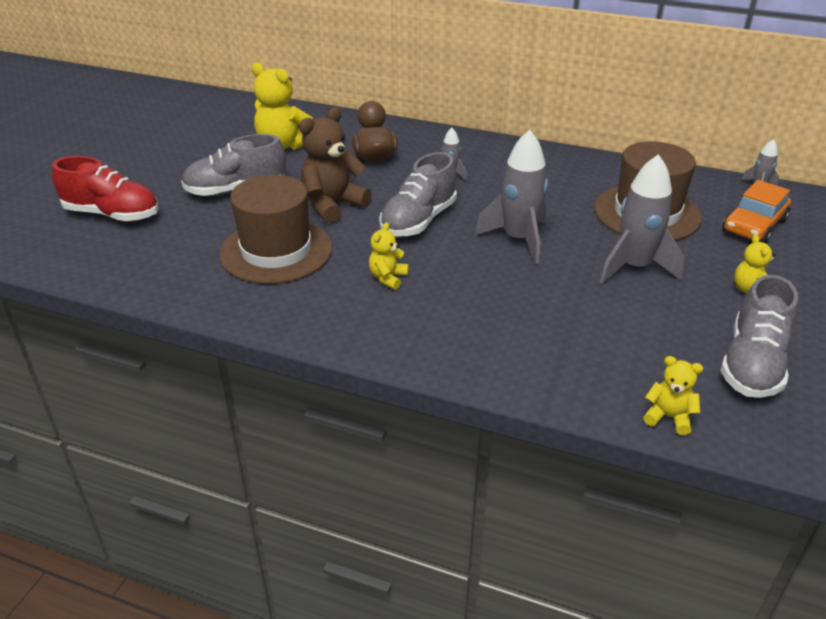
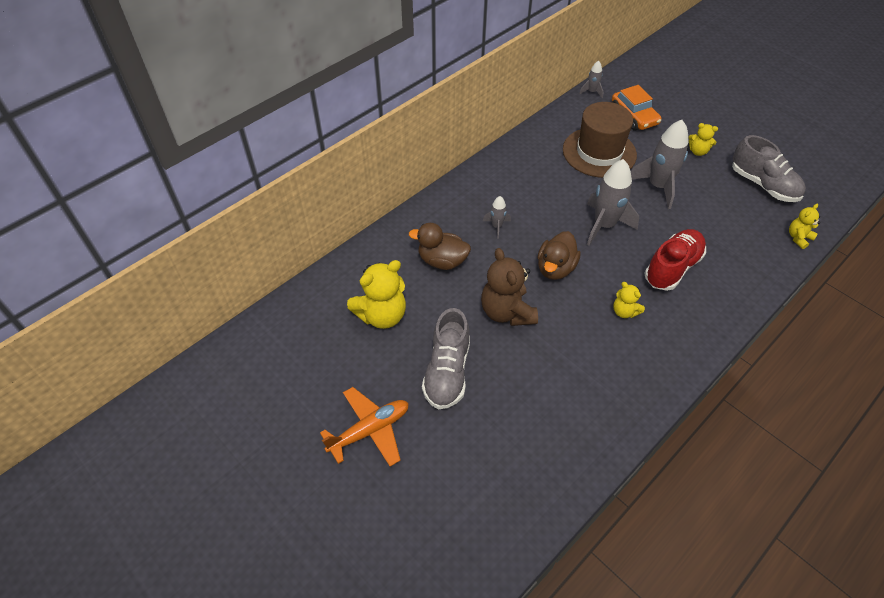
camera: 65 degrees left, 15 degrees up
red shoe [52,156,159,222] -> red shoe moved to [644,229,706,291]
brown hat [219,175,332,284] -> none
grey shoe [379,152,457,237] -> brown duck [537,231,581,280]
none -> orange plane [320,387,409,467]

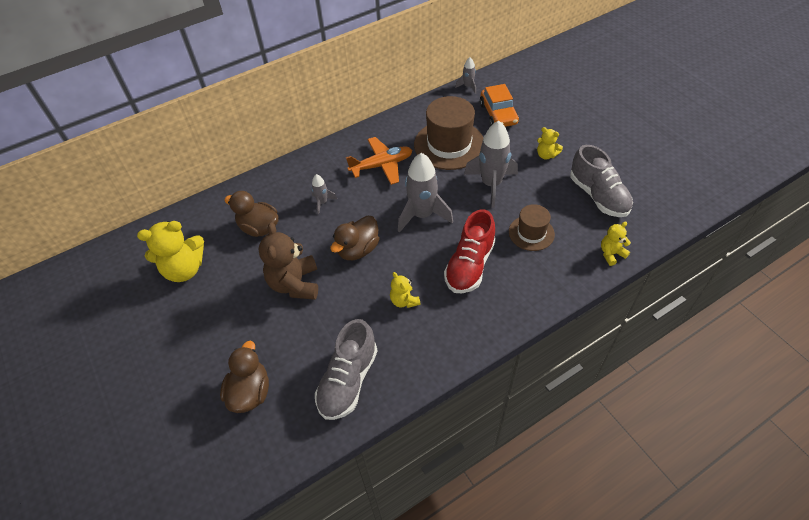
camera: 15 degrees right, 0 degrees up
orange plane [320,387,409,467] -> orange plane moved to [346,137,412,185]
grey shoe [422,308,470,409] -> grey shoe moved to [315,319,377,420]
red shoe [644,229,706,291] -> red shoe turned 150 degrees clockwise [444,209,496,293]
none -> brown duck [220,341,269,413]
none -> brown hat [509,204,555,251]

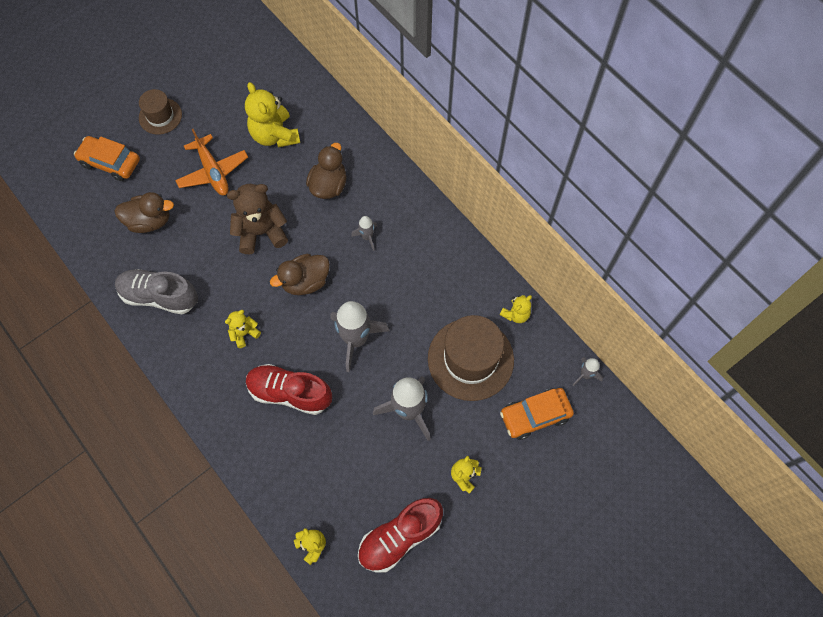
camera: 80 degrees right, 15 degrees up
brown duck [330,215,380,260] -> brown duck turned 60 degrees counterclockwise [270,254,330,295]
orange plane [346,137,412,185] -> orange plane moved to [175,129,248,195]
brown hat [509,204,555,251] -> brown hat moved to [139,89,182,135]
grey shoe [570,145,633,217] -> red shoe [358,498,443,573]
none -> orange car [74,136,140,181]
none -> yellow teddy bear [500,295,532,323]

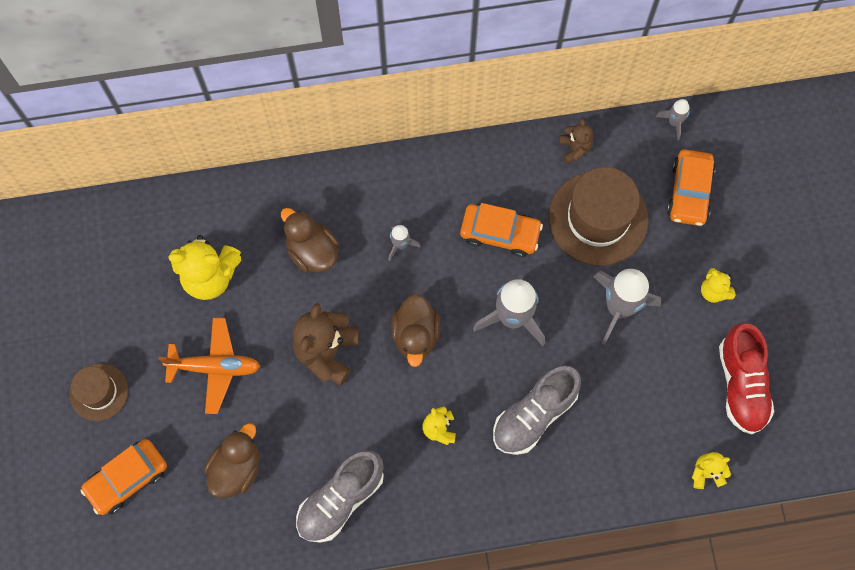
camera: 60 degrees left, 5 degrees up
red shoe [246,364,332,415] -> grey shoe [493,366,581,455]
yellow teddy bear [500,295,532,323] -> brown teddy bear [559,118,593,164]
none -> orange car [460,203,543,257]

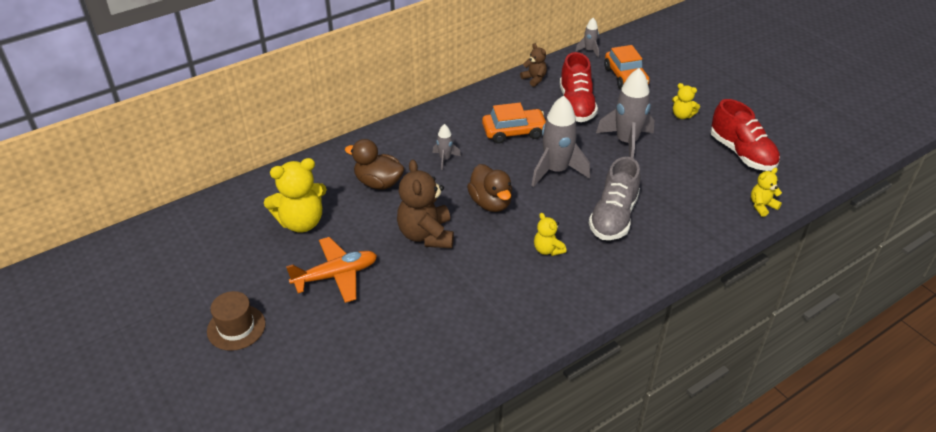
camera: 25 degrees left, 30 degrees down
orange car [81,439,167,515] -> none
brown duck [204,423,259,498] -> none
grey shoe [296,450,384,543] -> none
brown hat [549,167,648,266] -> red shoe [560,52,598,122]

